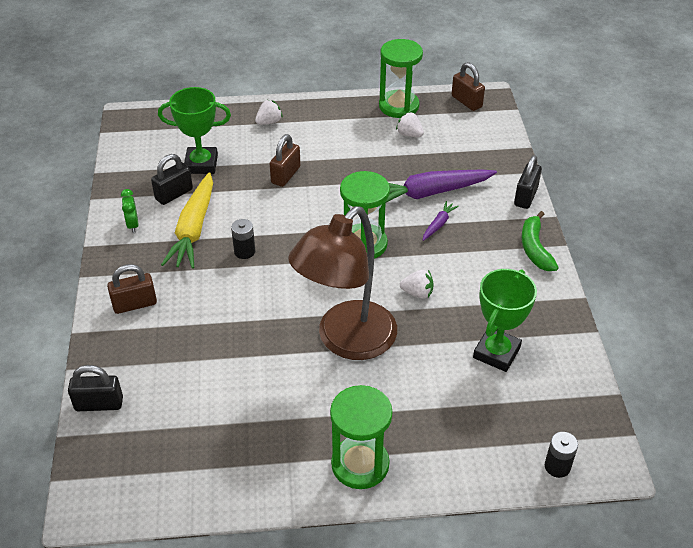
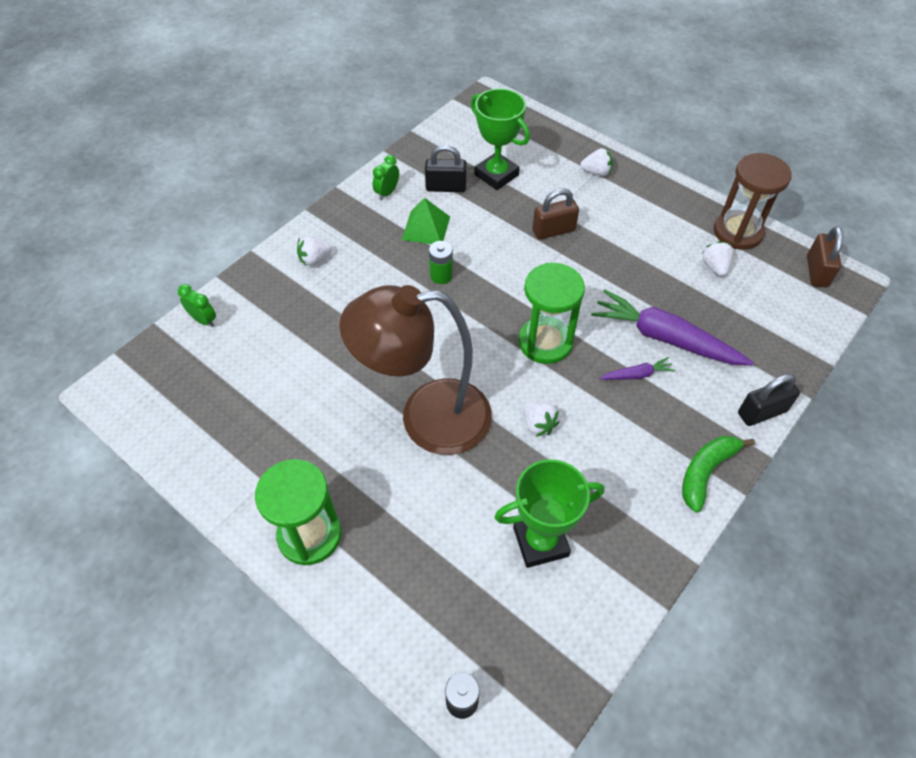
camera: 45 degrees right, 10 degrees up
black padlock [68,365,123,411] -> green clock [178,284,216,327]
brown padlock [107,264,157,314] -> white strawberry [297,236,332,266]
yellow carrot [161,172,213,269] -> green pyramid [402,198,450,244]
black battery [231,219,255,259] -> green battery [429,241,453,284]
green hourglass [379,39,423,118] -> brown hourglass [714,153,792,250]

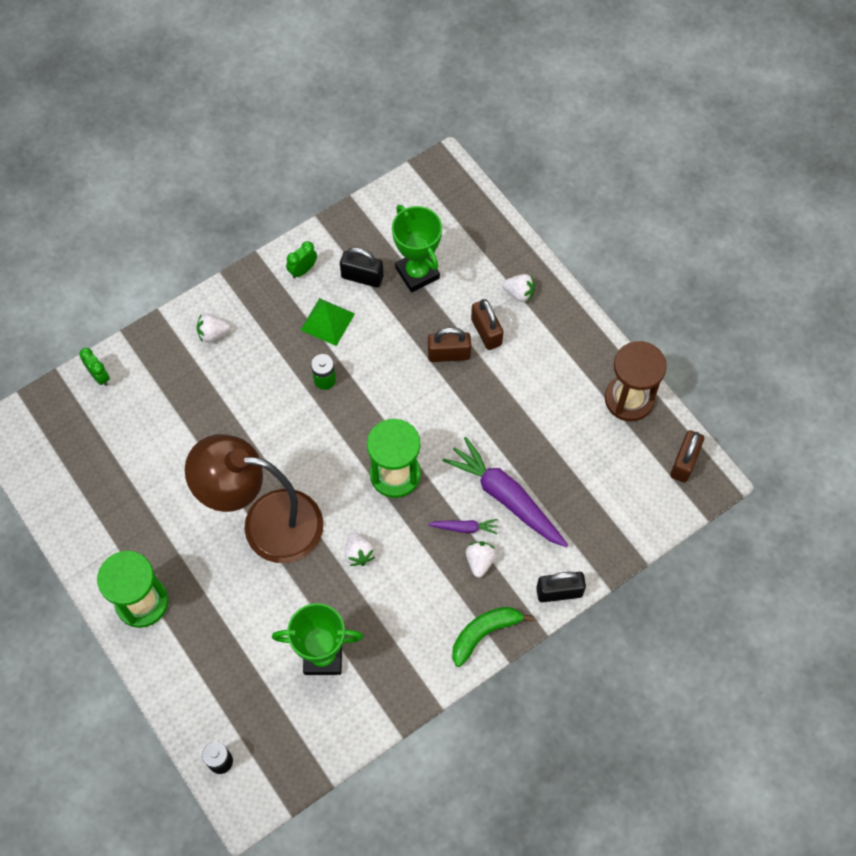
camera: 15 degrees right, 10 degrees up
white strawberry [702,241,733,276] -> white strawberry moved to [466,541,496,578]
none -> brown padlock [471,299,503,350]

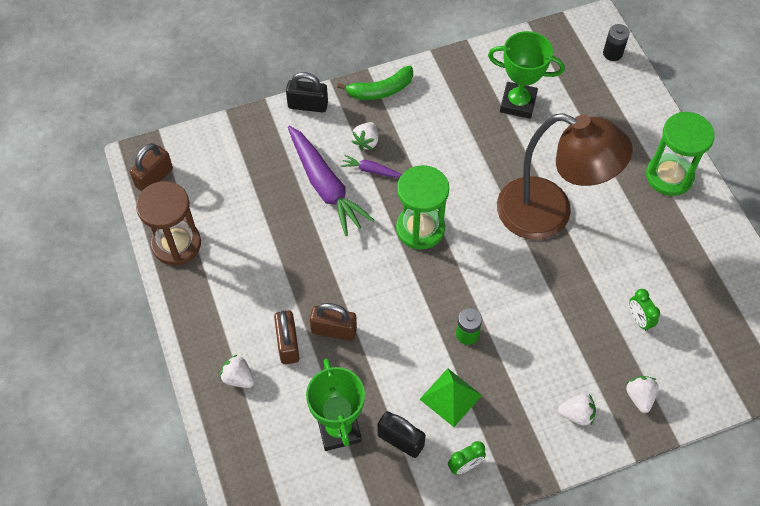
camera: 165 degrees left, 5 degrees down
green clock [79,348,110,386] -> green clock moved to [629,289,660,331]
white strawberry [345,532,375,566] -> white strawberry moved to [626,376,658,413]

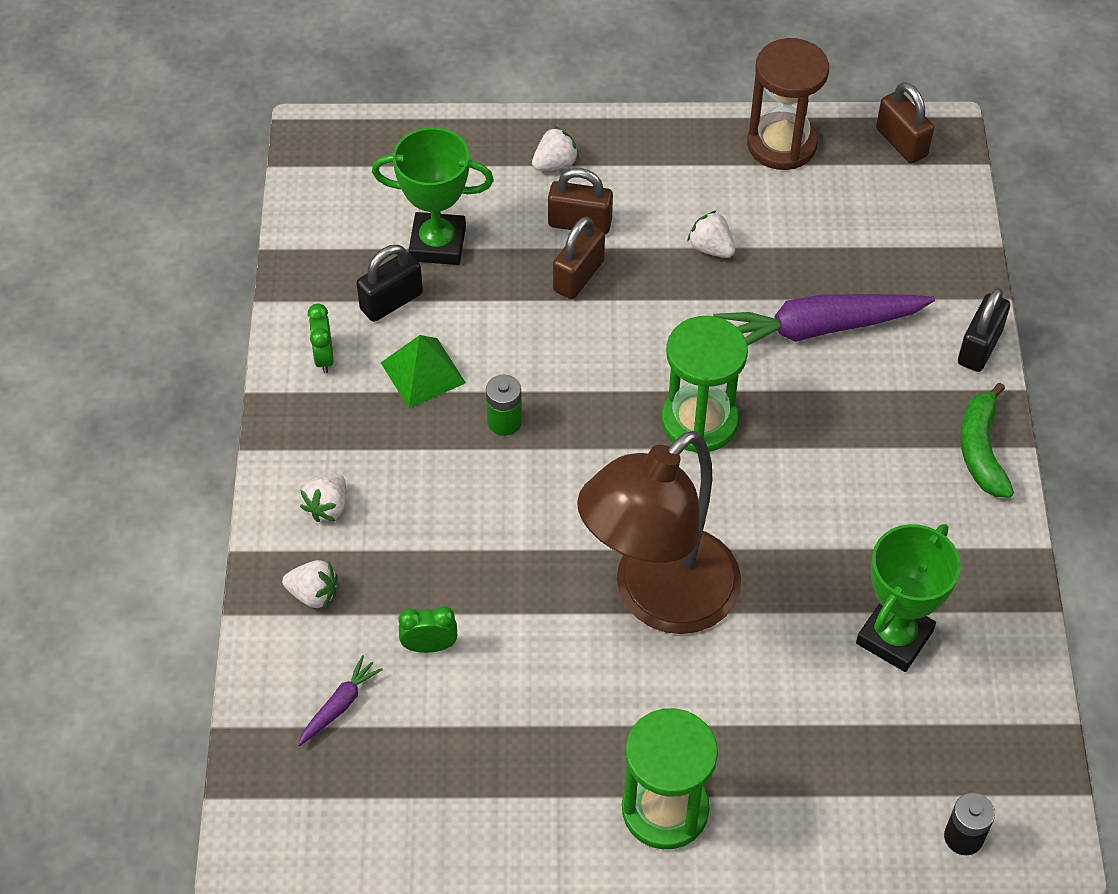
camera: 110 degrees right, 5 degrees down
purple carrot [340,155,402,178] -> purple carrot moved to [298,655,383,746]
white strawberry [351,122,378,151] -> white strawberry moved to [687,211,735,258]

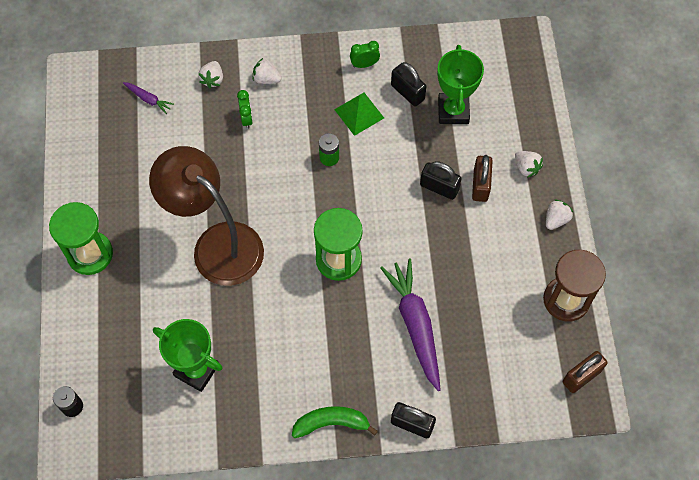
camera: 85 degrees right, 10 degrees up
green clock [398,606,457,653] -> green clock moved to [237,90,253,129]
brown padlock [553,216,605,299] -> black padlock [420,161,462,200]
white strawberry [687,211,735,258] -> white strawberry moved to [546,199,573,230]

